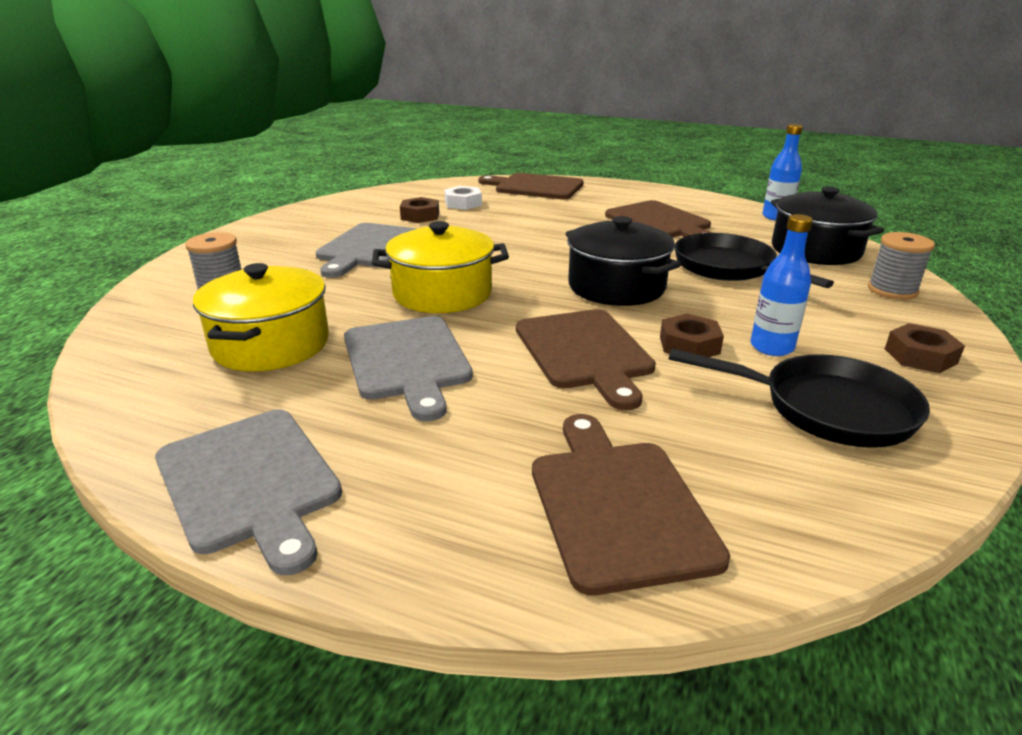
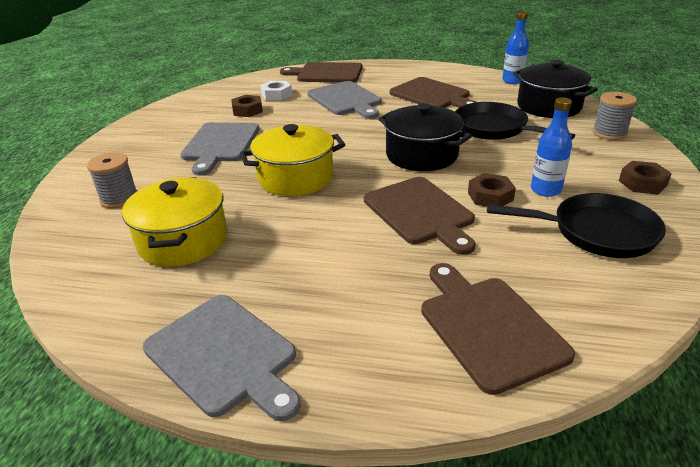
camera: 10 degrees left, 5 degrees up
grey cutting board [344,316,473,421] -> grey cutting board moved to [307,81,382,119]

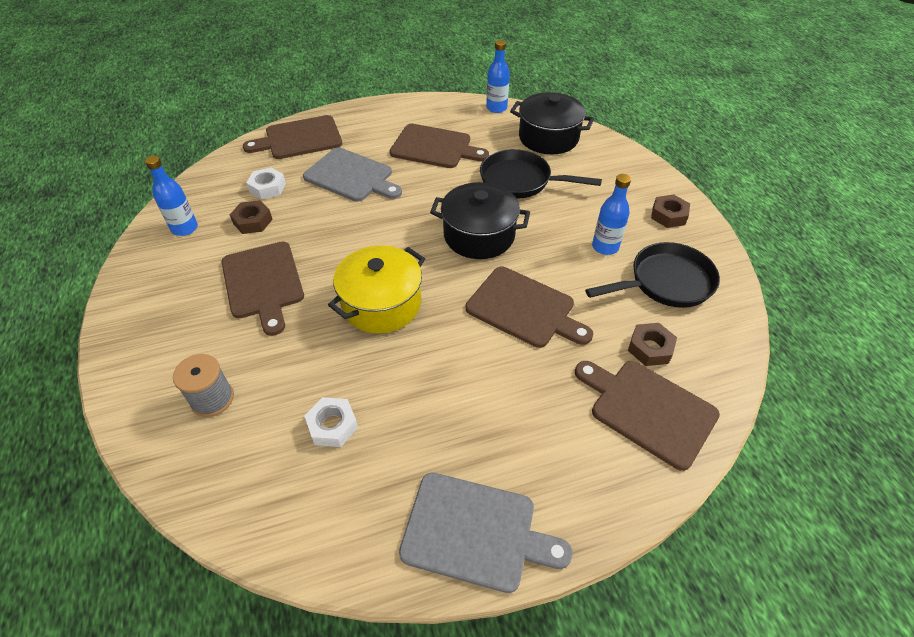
camera: 30 degrees left, 15 degrees up
yellow pot [122,177,227,267] -> white nut [304,397,358,447]
grey cutting board [180,122,259,175] -> brown cutting board [222,242,304,336]
brown nut [468,173,516,207] -> brown nut moved to [628,323,677,366]
grey spool [593,92,637,140] -> none
none -> blue bottle [145,155,198,236]

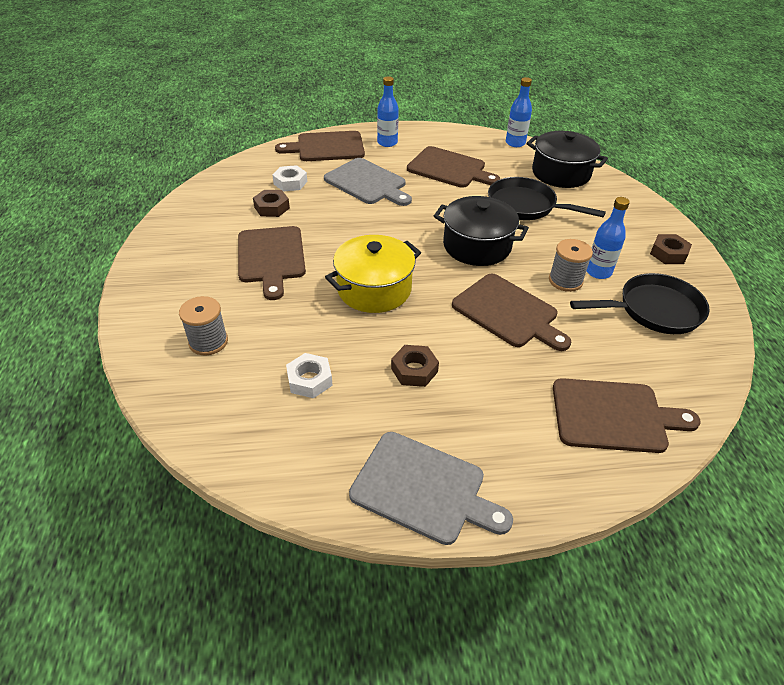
camera: 10 degrees right, 5 degrees down
blue bottle [145,155,198,236] -> blue bottle moved to [377,76,399,147]
brown cutting board [575,361,720,471] -> brown cutting board turned 135 degrees clockwise [553,378,701,453]
brown nut [628,323,677,366] -> brown nut moved to [391,345,439,387]
none -> grey spool [549,239,593,292]

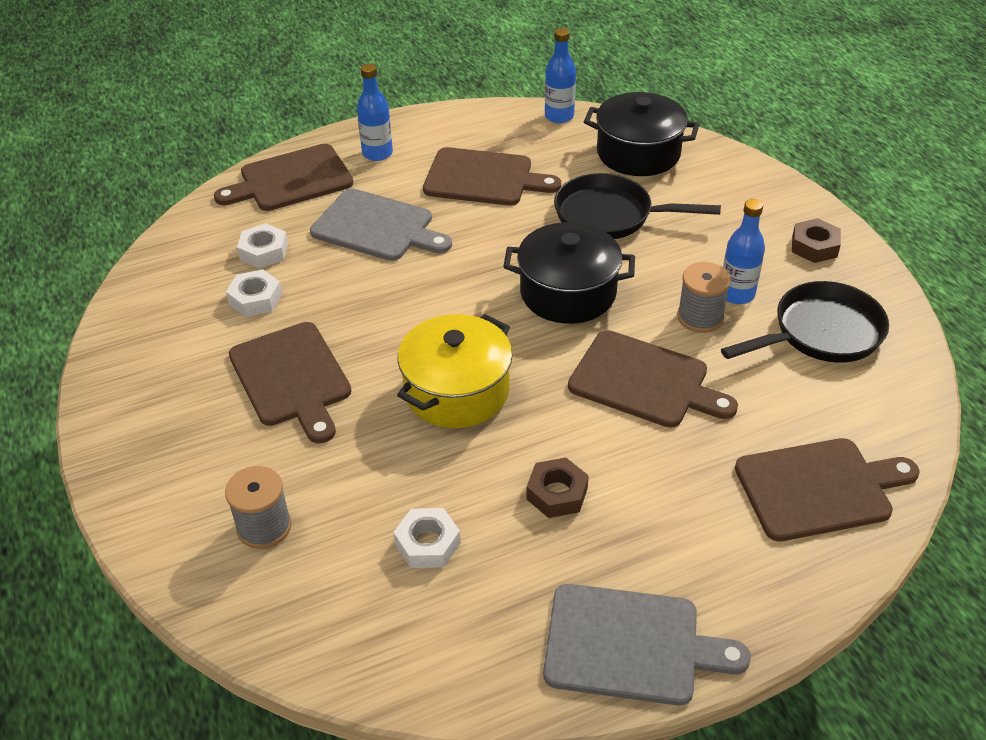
camera: 15 degrees left, 0 degrees up
brown nut [253,190,290,217] -> white nut [226,269,282,317]

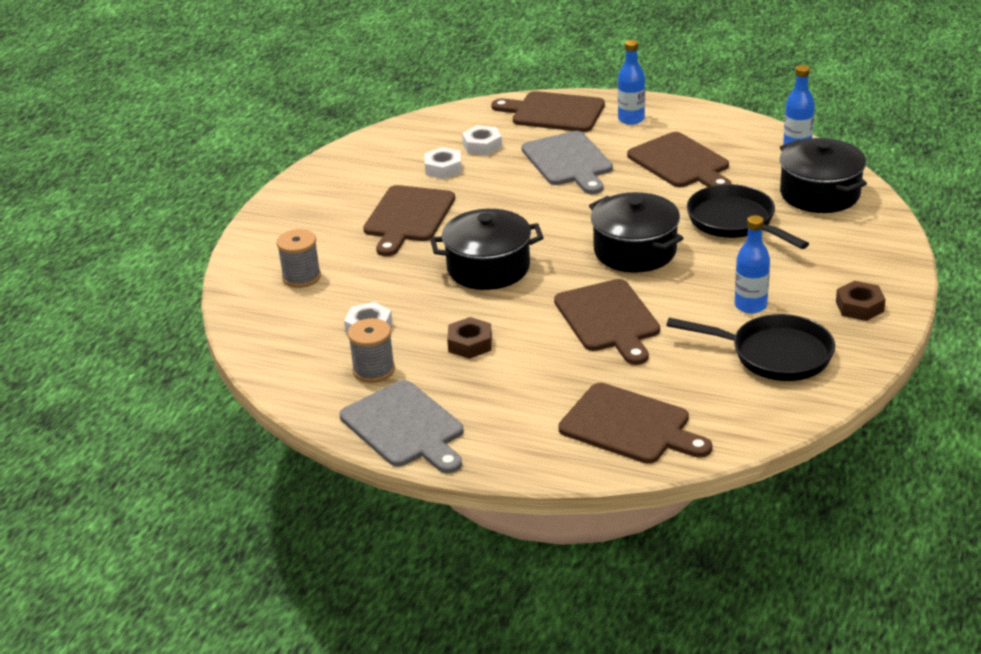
camera: 45 degrees right, 10 degrees down
yellow pot [397,314,512,428] -> black pot [430,209,544,290]
grey spool [677,262,731,333] -> grey spool moved to [348,318,395,383]

